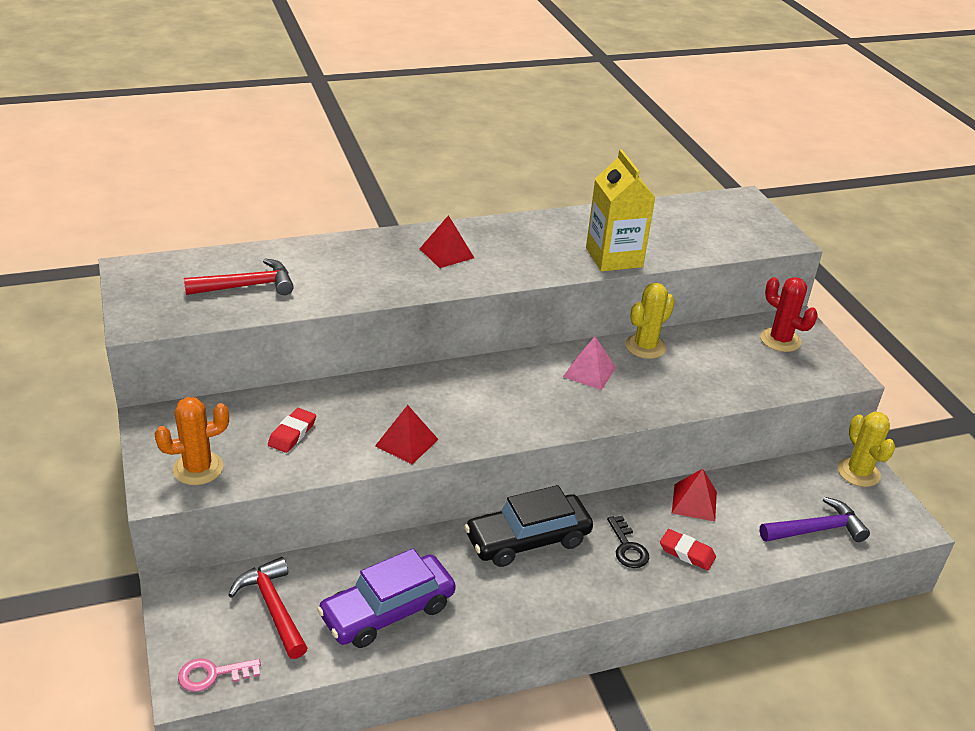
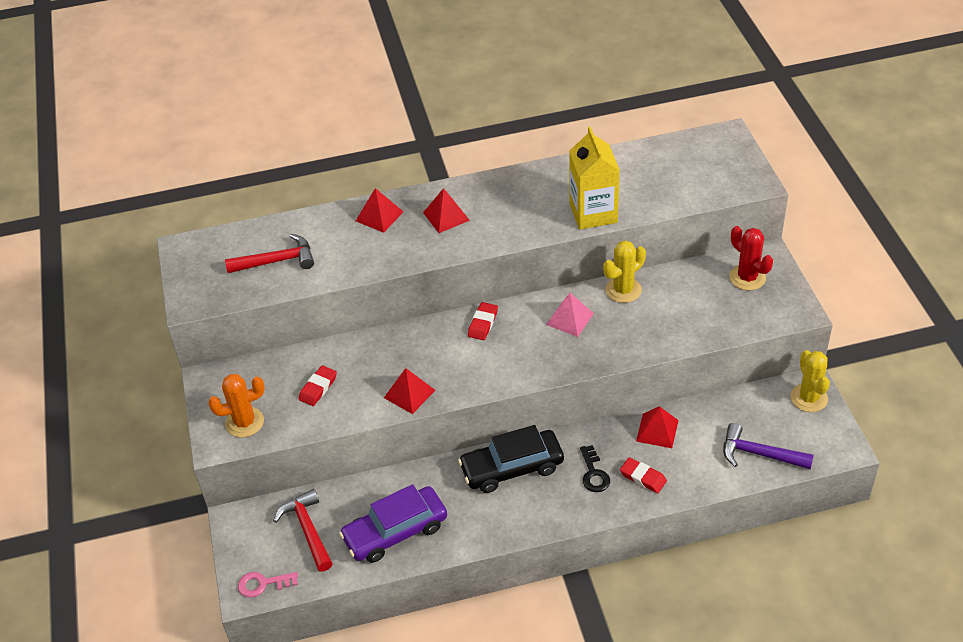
camera: 10 degrees right, 10 degrees up
purple hammer [760,497,870,542] -> purple hammer turned 150 degrees counterclockwise [723,423,814,469]
none -> red pyramid [356,188,404,233]
none -> red eraser [468,302,498,340]

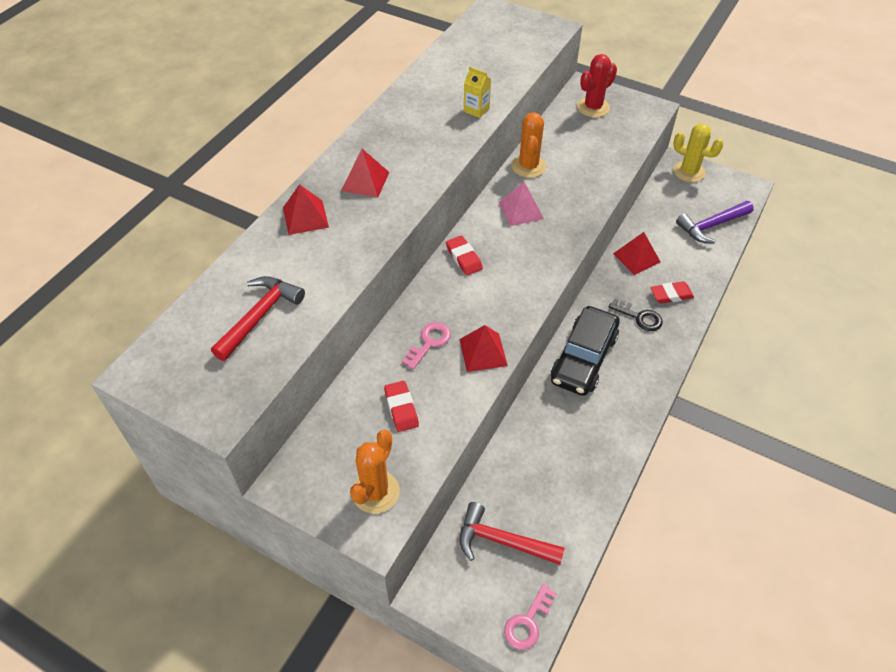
camera: 50 degrees left, 5 degrees up
purple car [339,484,447,563] -> none
yellow carton [569,127,620,229] -> yellow carton [464,67,491,118], size x0.48
yellow cactus [603,240,646,303] -> orange cactus [511,112,546,178]
red cactus [729,226,773,291] -> red cactus turned 45 degrees counterclockwise [577,54,617,117]
none -> pink key [402,322,451,370]

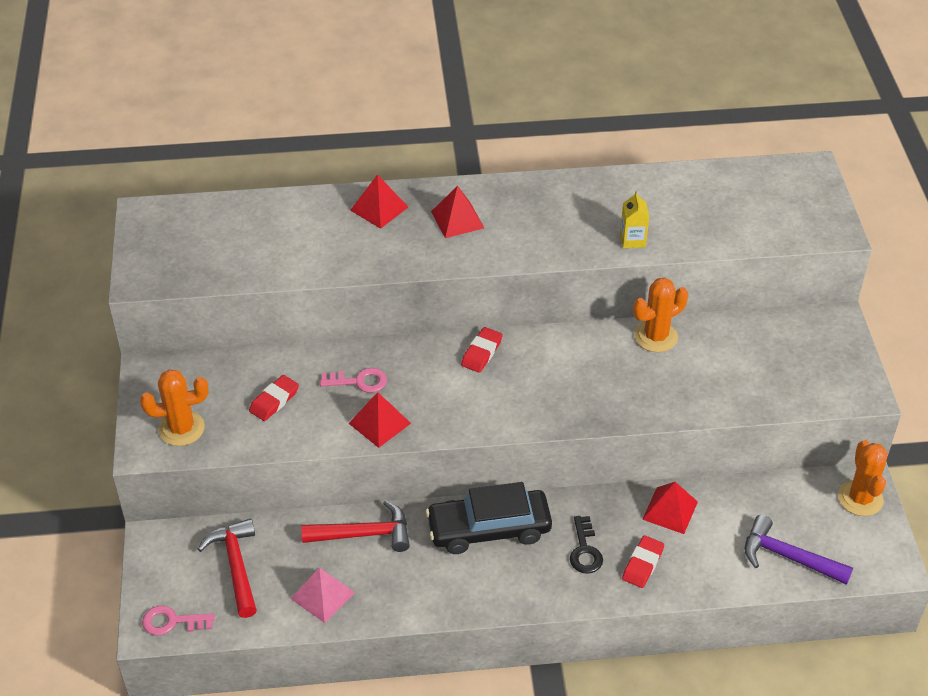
camera: 55 degrees right, 5 degrees down
red hammer [211,276,305,361] -> red hammer moved to [301,500,410,552]
pink pyramid [499,182,544,226] -> pink pyramid moved to [291,567,355,623]
red cactus [577,54,617,117] -> none
red eraser [650,281,694,304] -> red eraser turned 75 degrees clockwise [622,535,664,588]
yellow cactus [673,123,724,182] -> orange cactus [838,440,888,516]

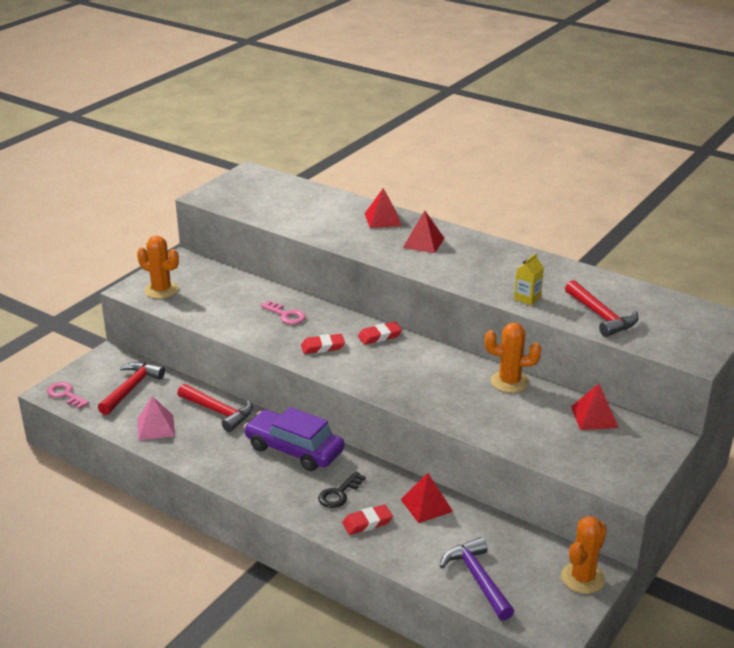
camera: 40 degrees right, 15 degrees down
red eraser [249,375,299,421] -> red eraser moved to [301,334,345,354]
red pyramid [348,392,411,448] -> red pyramid moved to [571,384,619,430]
black car [426,482,552,554] -> purple car [244,407,344,471]
none -> red hammer [565,280,638,337]

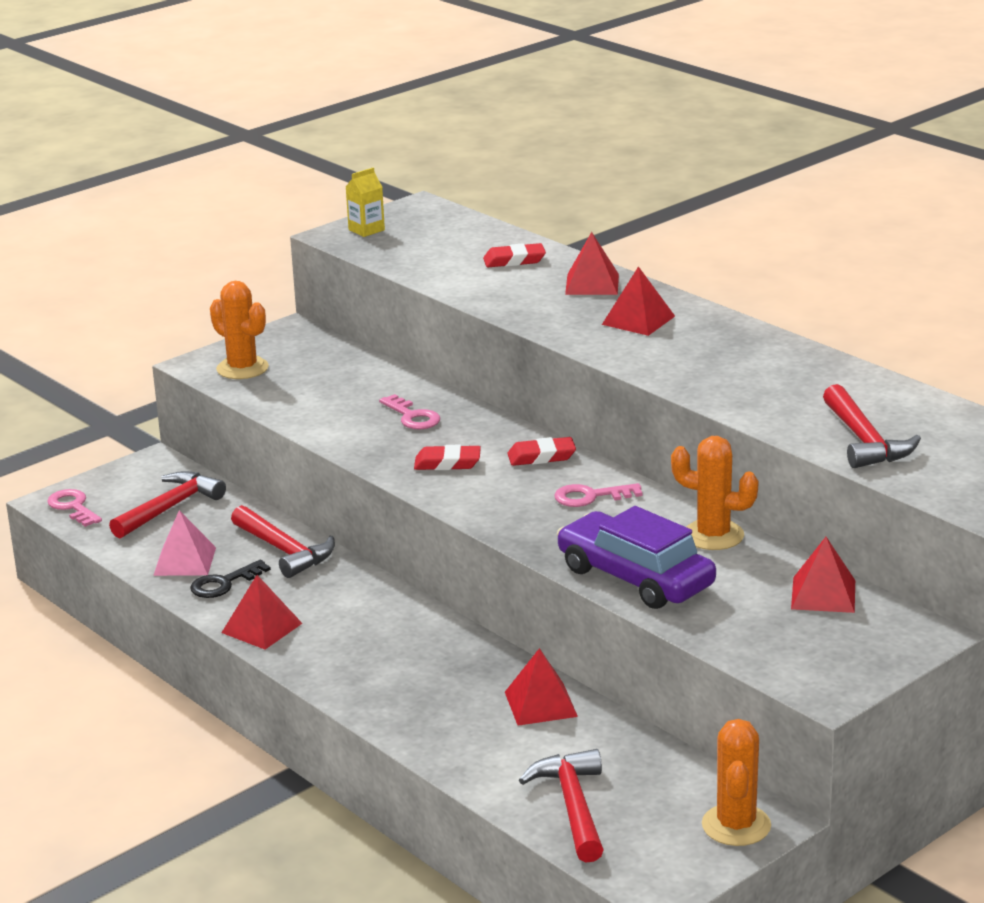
camera: 15 degrees right, 5 degrees down
purple car [244,407,344,471] -> purple car moved to [557,506,716,609]
black key [318,471,366,508] -> black key moved to [190,560,271,598]
red eraser [342,504,393,535] -> red eraser moved to [483,243,546,267]
purple hammer [440,537,514,621] -> red hammer [519,749,603,862]
yellow carton [514,253,544,305] -> yellow carton moved to [346,167,385,237]
orange cactus [561,516,607,594] -> orange cactus turned 45 degrees counterclockwise [702,719,771,846]
none -> red pyramid [222,575,303,649]
none -> pink key [554,483,642,507]

